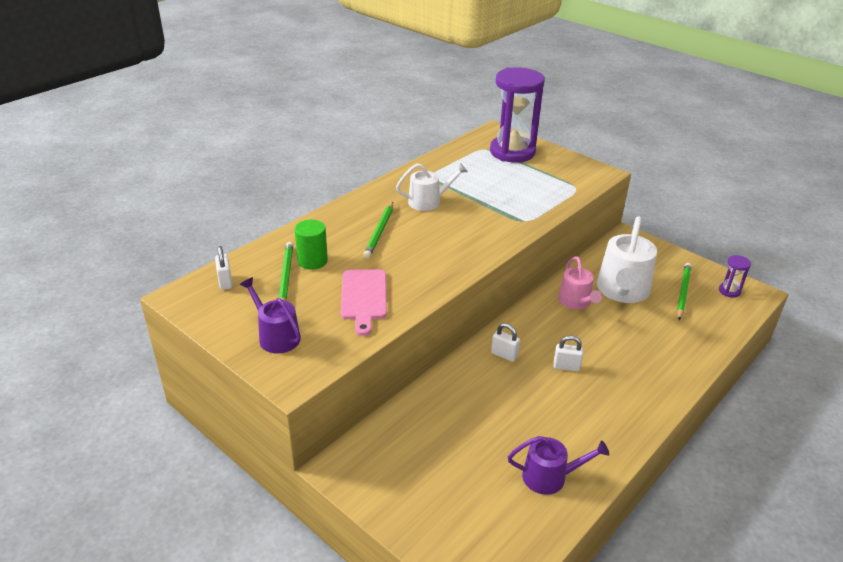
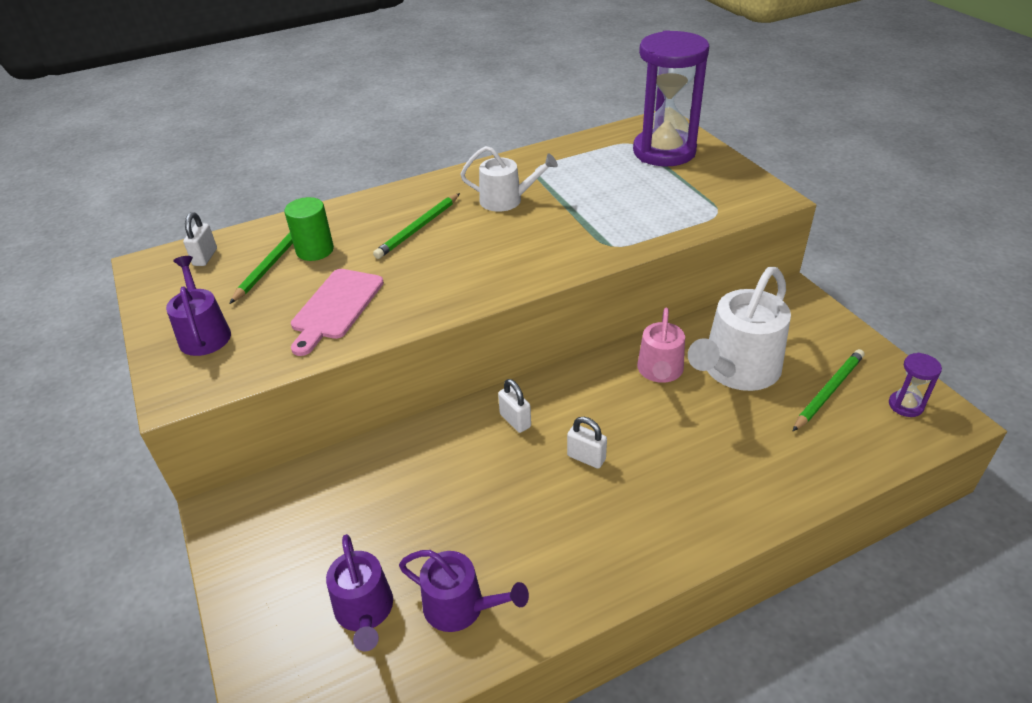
camera: 25 degrees right, 5 degrees up
none -> purple watering can [326,534,393,651]

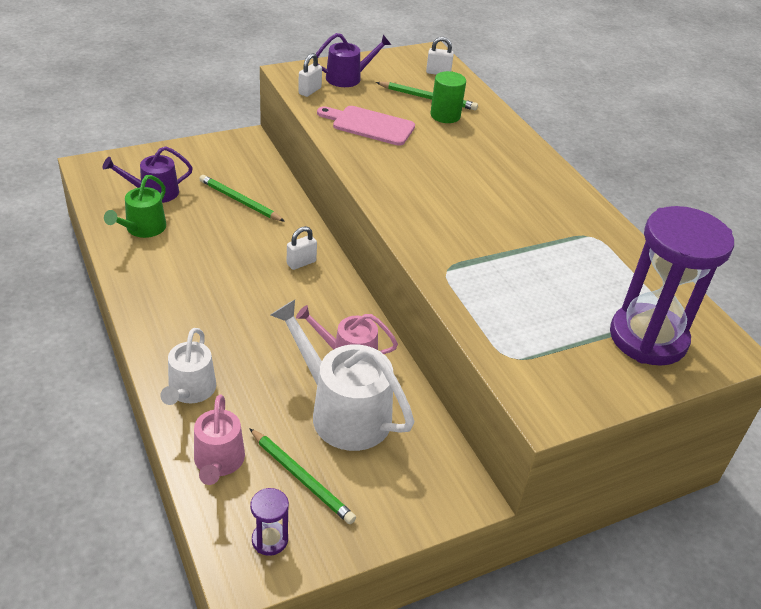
camera: 85 degrees right, 0 degrees up
green pencil [373,193,460,259] -> green pencil moved to [199,175,285,222]
purple watering can [399,550,529,632] -> green watering can [104,175,166,238]
white watering can [460,146,558,212] -> white watering can moved to [160,328,216,405]
white padlock [567,417,607,469] -> white padlock moved to [298,53,322,97]
none -> pink watering can [194,394,245,485]

